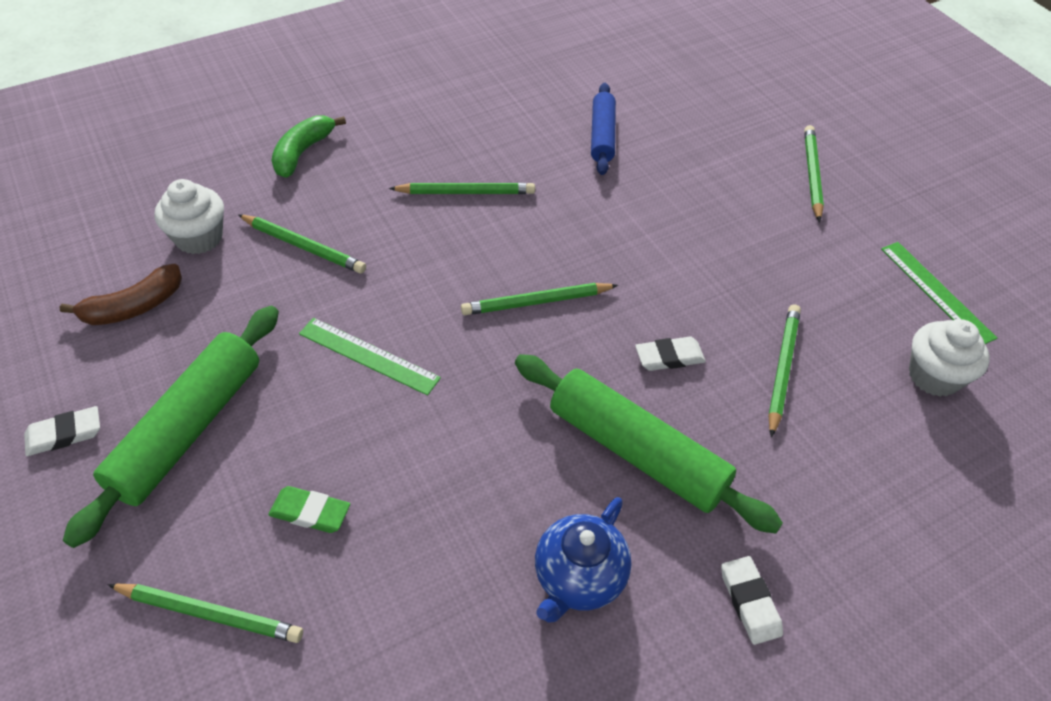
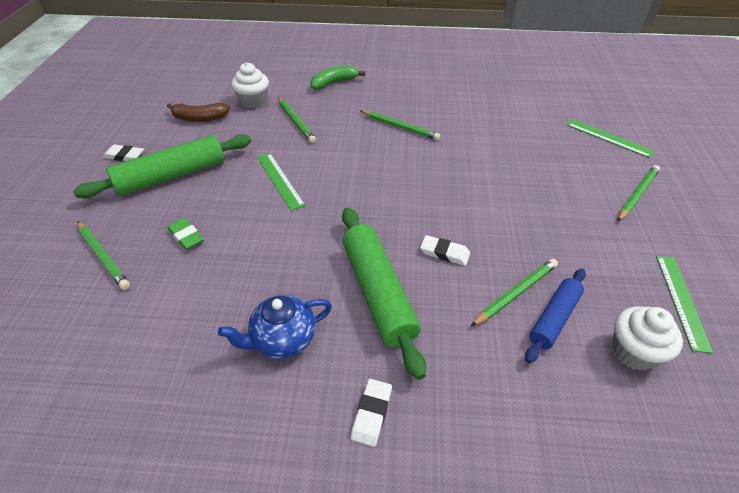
camera: 35 degrees right, 5 degrees down
green pencil [461,283,618,315] -> none
blue rolling pin [591,83,616,175] -> blue rolling pin moved to [525,269,586,363]
none -> green ruler [567,119,655,158]

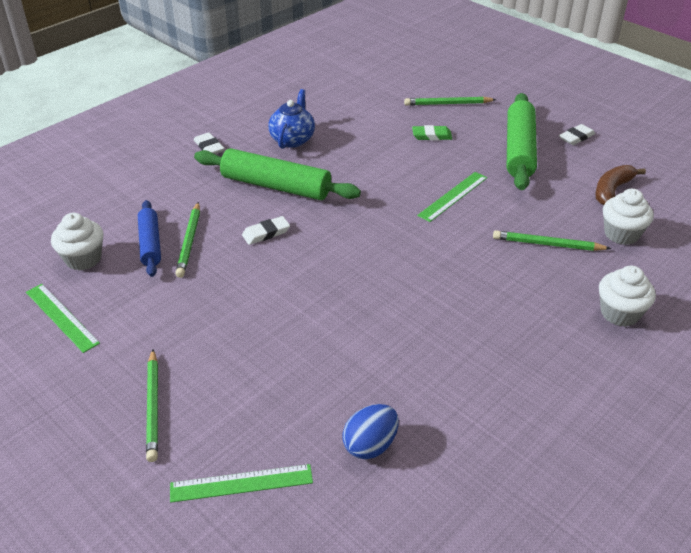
camera: 130 degrees right, 5 degrees down
green ruler [257,153,305,211] -> green ruler turned 60 degrees counterclockwise [417,172,487,222]
green banana [311,65,365,90] -> white cupcake [599,265,656,327]
green pencil [360,111,440,140] -> none
none -> blue egg [343,404,398,459]

